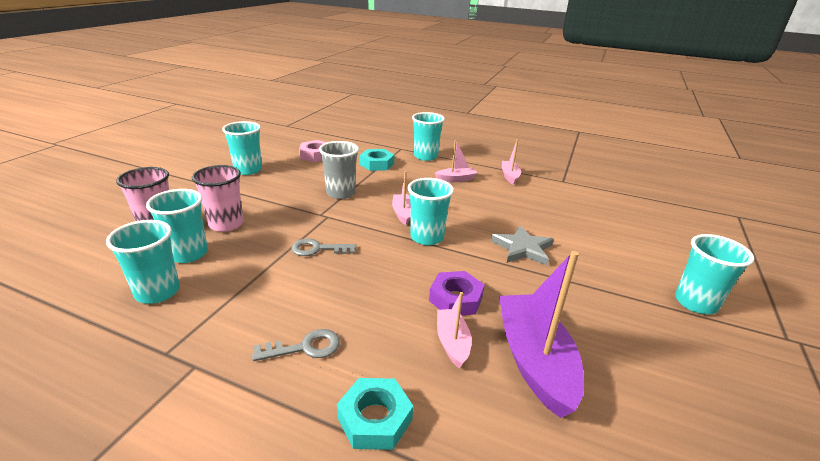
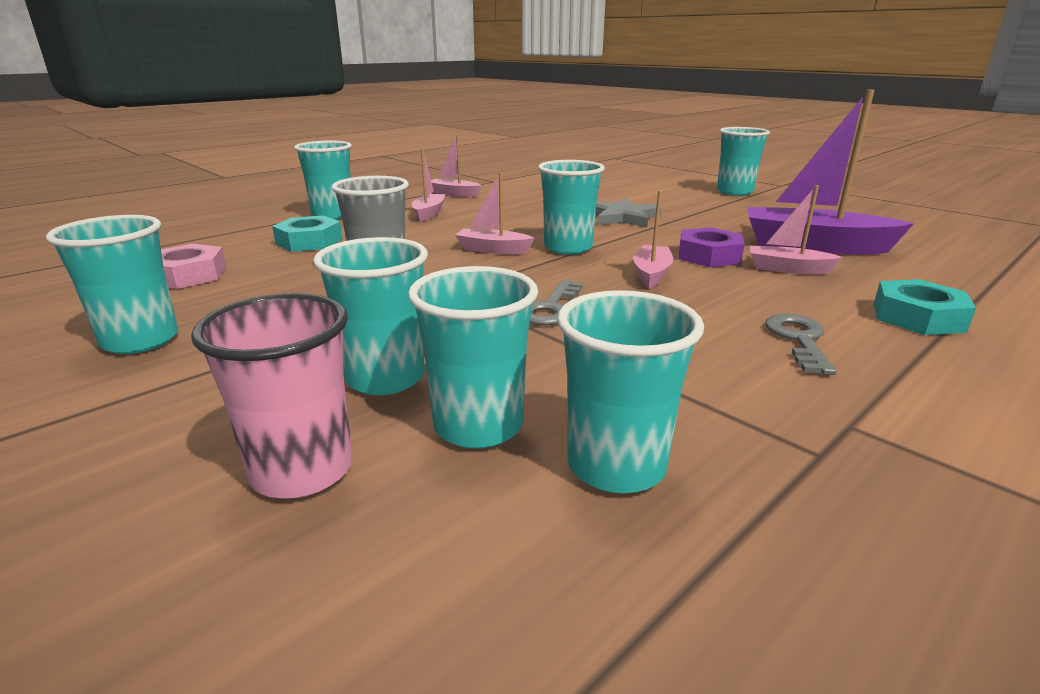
camera: 65 degrees left, 5 degrees down
pink cup [192,165,244,232] -> turquoise cup [313,237,428,395]
none -> pink boat [633,191,673,288]

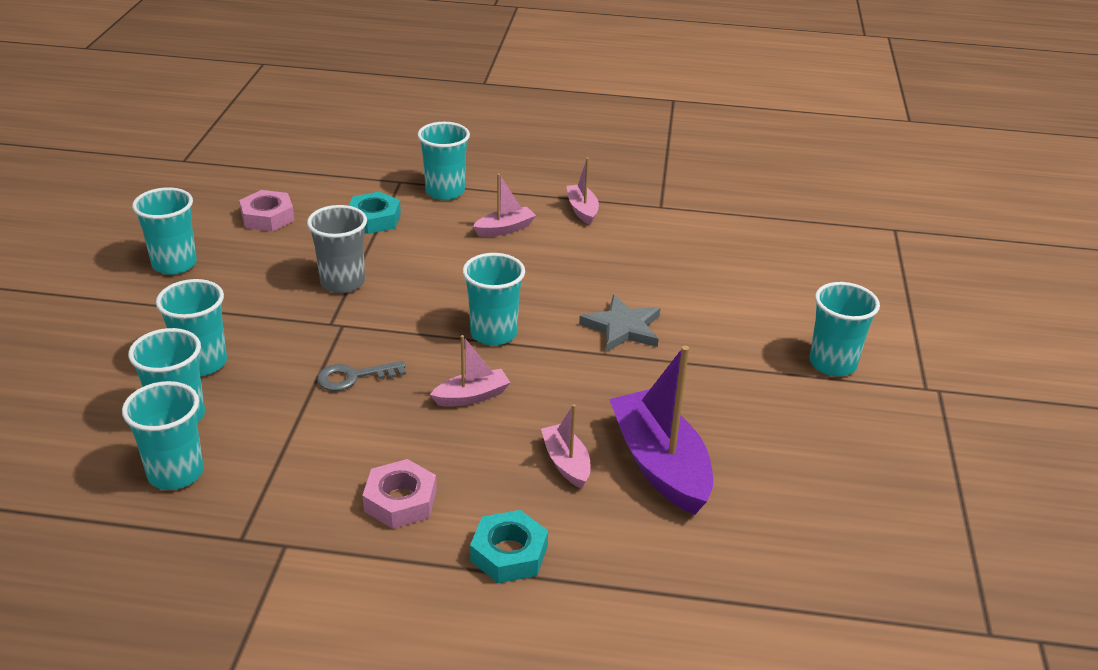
camera: 50 degrees right, 10 degrees up
pink cup [191,293,353,499] -> none
pink boat [455,172,534,254] -> none
purple nut [678,227,745,267] -> none
grey key [765,314,836,375] -> pink nut [362,459,437,529]

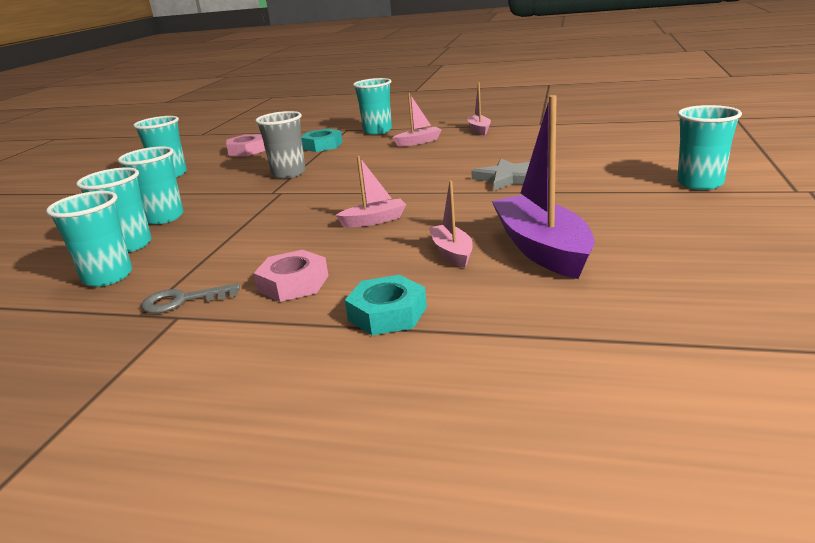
camera: 10 degrees right, 10 degrees down
grey key [317,361,406,391] -> grey key moved to [141,283,240,313]
turquoise cup [463,253,525,346] -> none

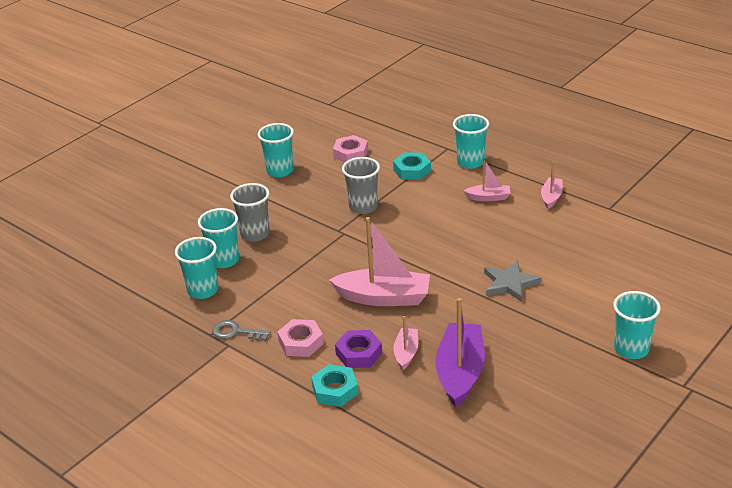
camera: 25 degrees right, 10 degrees up
turquoise cup [118,147,184,224] -> grey cup [230,183,270,242]
pink boat [335,156,406,227] -> pink boat [329,217,430,306], size x1.93
none -> purple nut [335,330,382,368]

